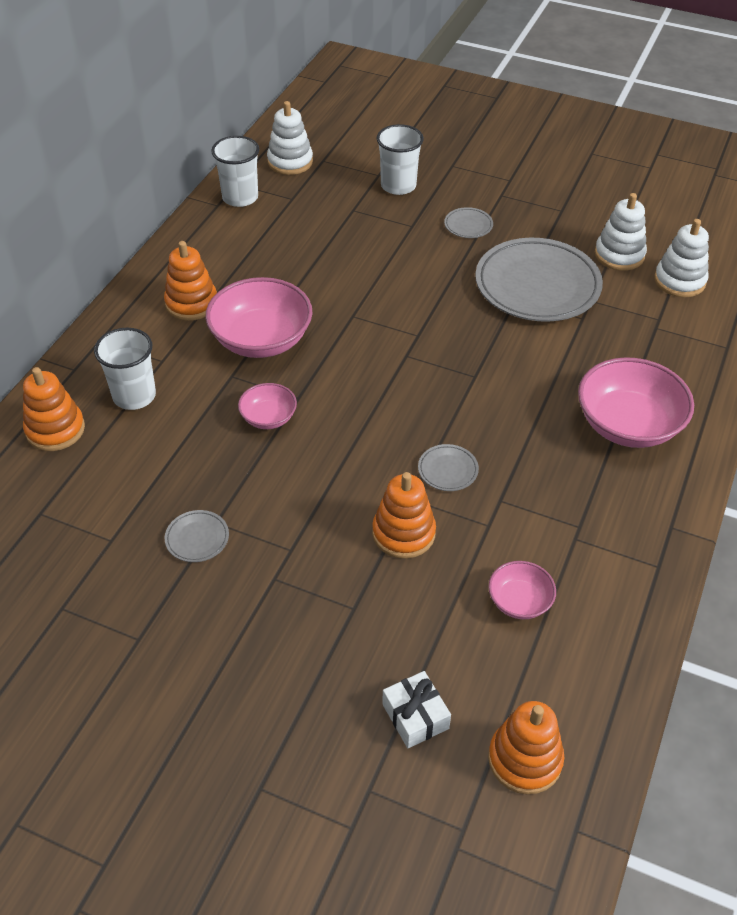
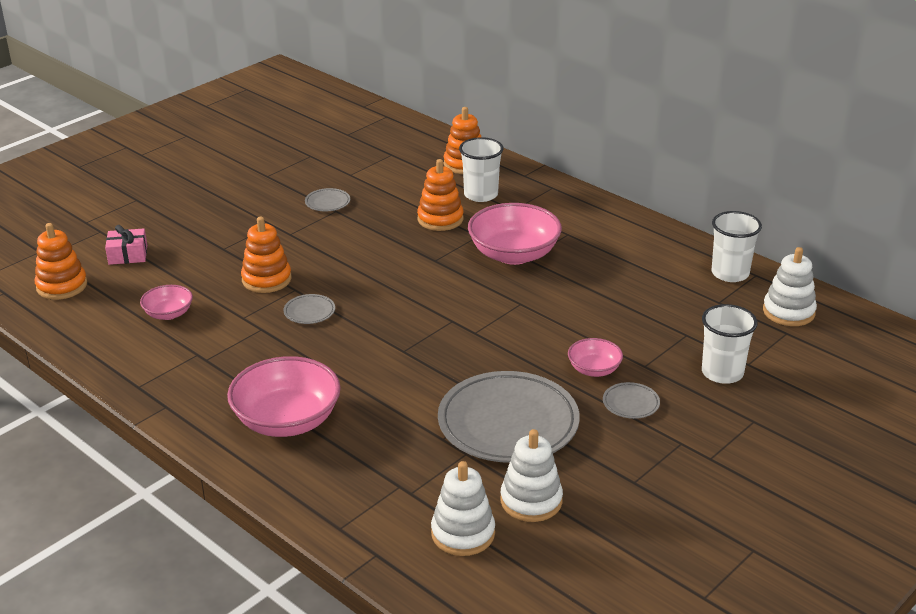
camera: 110 degrees right, 15 degrees down
orange stacking toy [164,241,217,321] -> orange stacking toy moved to [417,159,464,231]
pink bowl [238,383,297,429] -> pink bowl moved to [568,338,623,377]
white gift [382,671,451,748] -> pink gift [105,225,147,265]

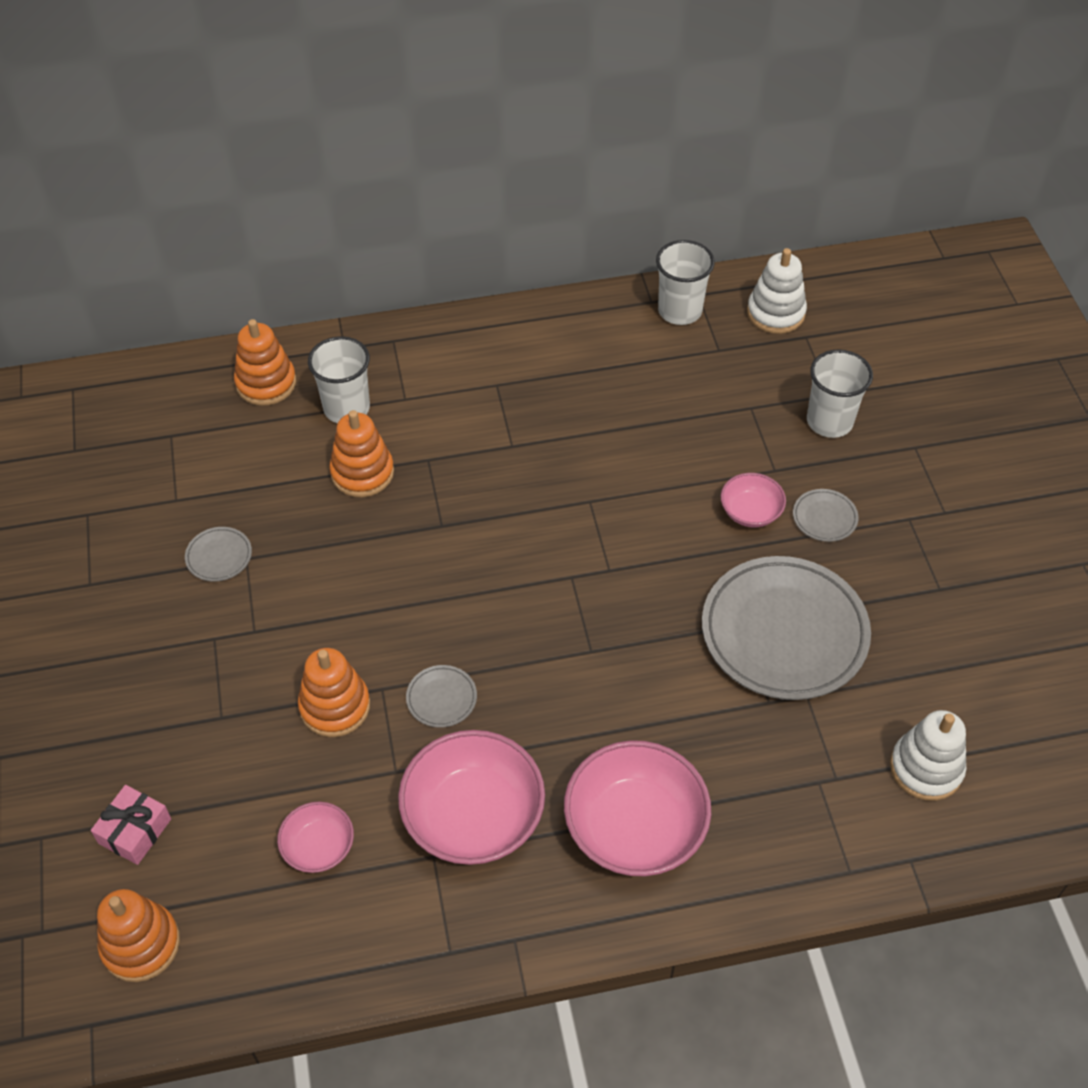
camera: 55 degrees left, 20 degrees up
pink bowl [468,203,562,265] -> pink bowl moved to [398,730,545,865]
white stacking toy [500,429,563,522] -> none

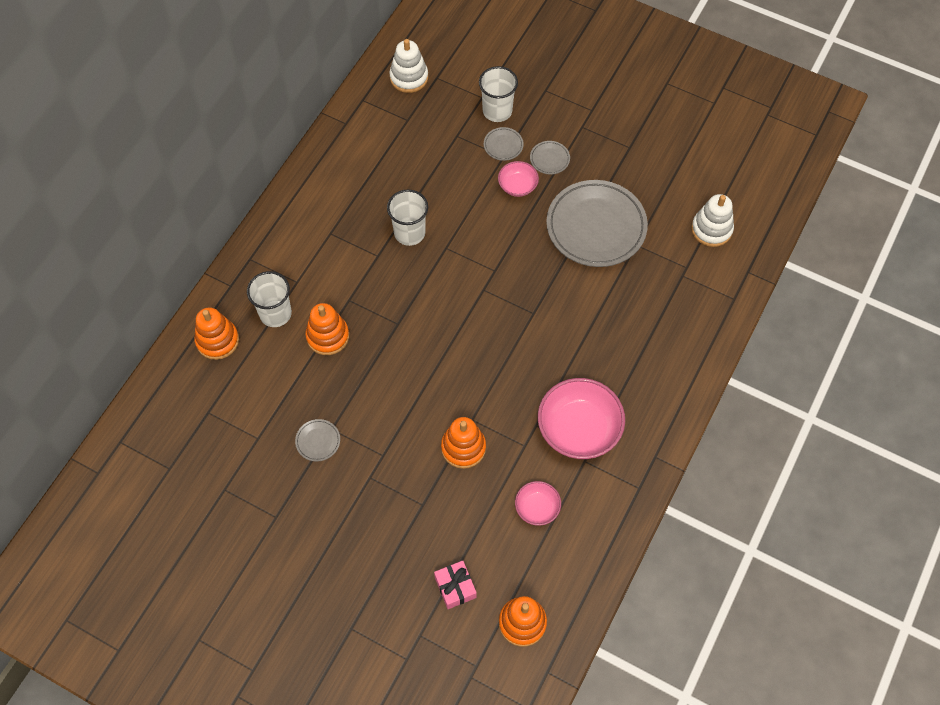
camera: 50 degrees left, 10 degrees up
grey plate [406,665,477,728] -> grey plate moved to [484,127,524,161]
pink bowl [564,740,711,876] -> none
white cup [656,240,715,325] -> white cup moved to [387,189,428,246]

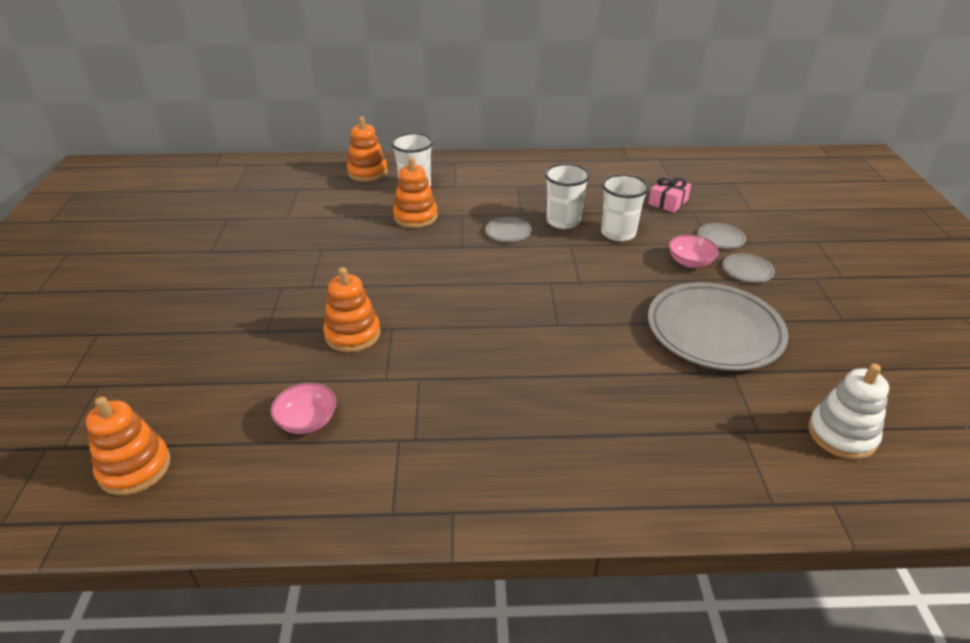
camera: 60 degrees right, 25 degrees down
grey plate [295,419,340,462] -> grey plate moved to [486,217,531,242]
white stacking toy [390,39,428,93] -> none
pink gift [434,561,477,609] -> pink gift moved to [648,176,691,213]
white cup [479,66,518,122] -> white cup moved to [601,174,649,241]
pink bowl [538,378,625,459] -> none

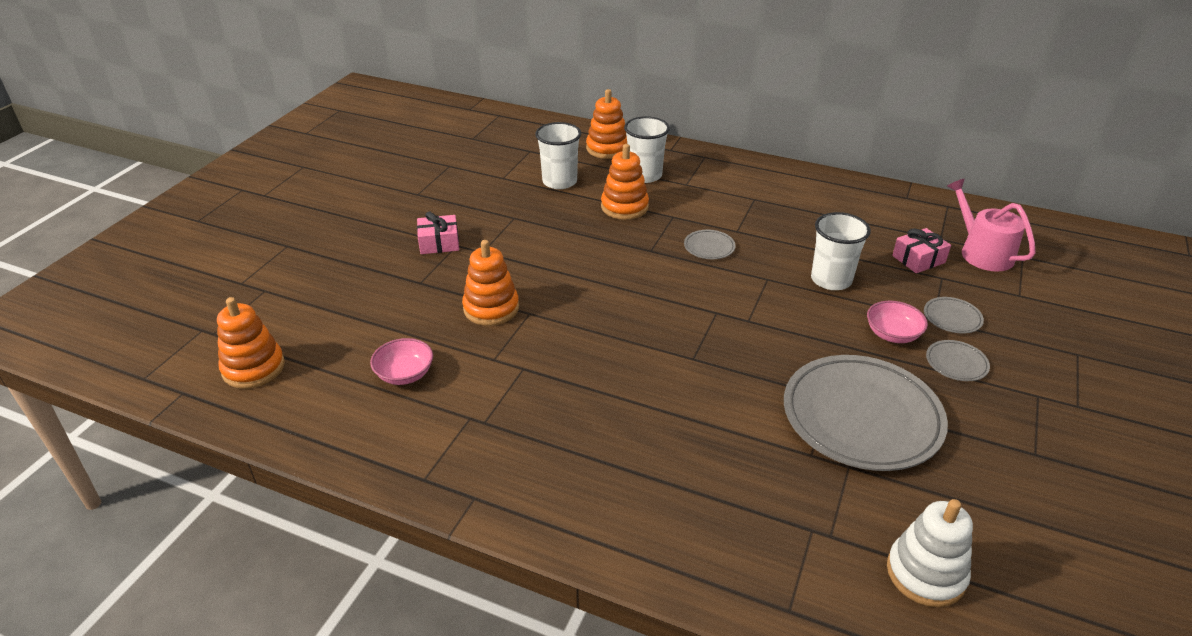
camera: 25 degrees right, 0 degrees up
white cup [545,163,590,229] -> white cup moved to [535,122,581,189]
none -> pink gift [417,211,459,254]
none -> pink watering can [947,178,1036,272]

